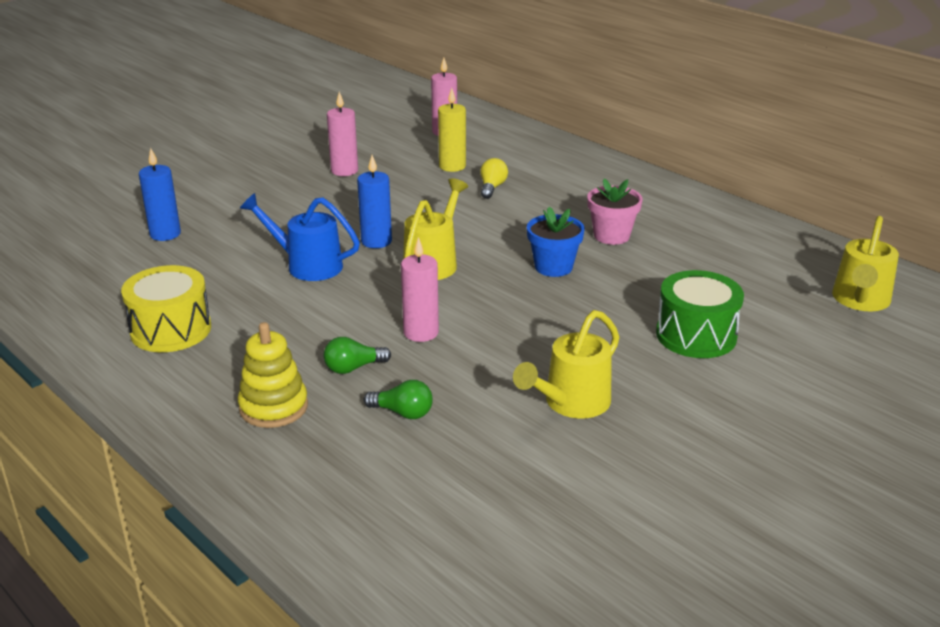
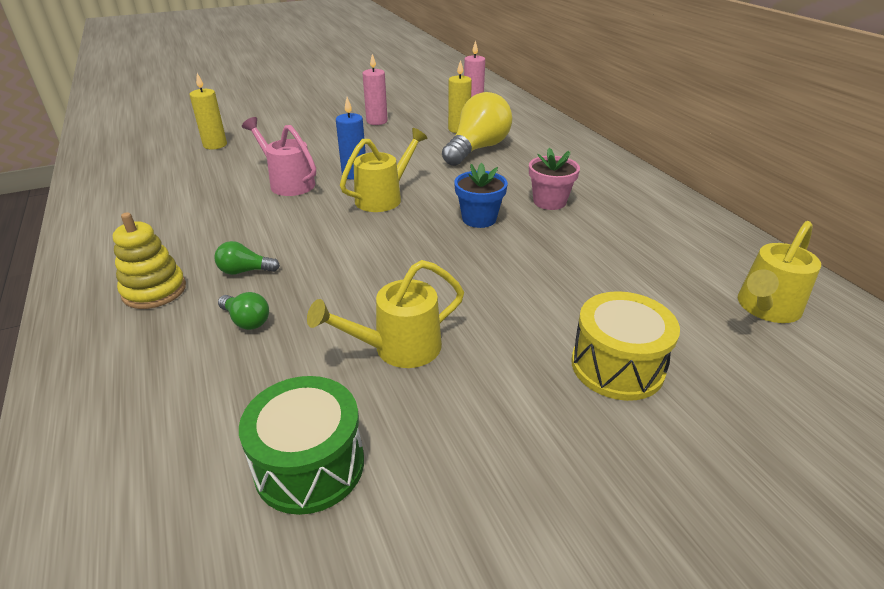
camera: 20 degrees right, 5 degrees up
yellow drum [121,265,211,352] -> yellow drum moved to [571,291,680,401]
blue candle [139,148,181,241] -> yellow candle [189,73,227,150]
blue watering can [240,193,360,281] -> pink watering can [242,117,316,196]
pink candle [401,237,439,342] -> none
yellow light bulb [480,158,508,199] -> yellow light bulb [442,92,512,166], size x2.22
green drum [656,270,744,358] -> green drum moved to [239,376,364,515]

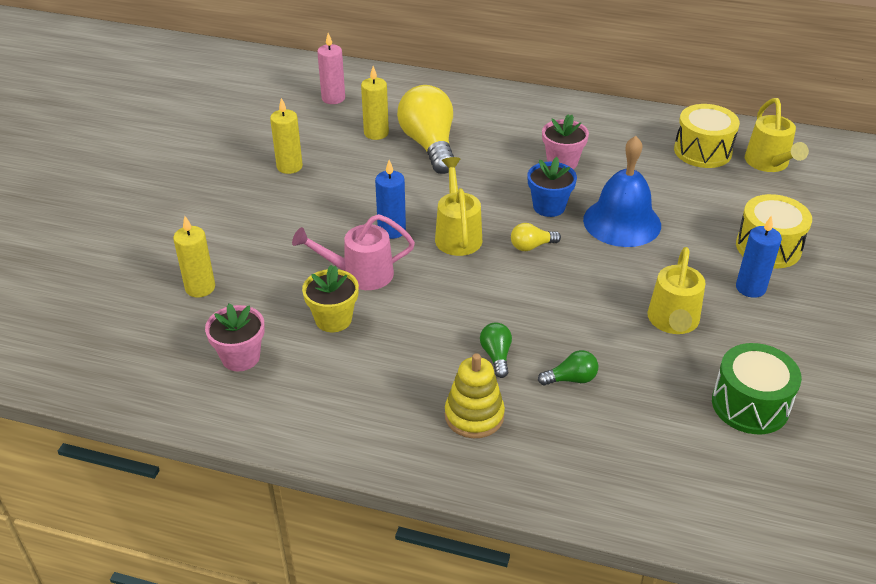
camera: 50 degrees left, 5 degrees up
green light bulb [214,241,280,275] -> green light bulb turned 135 degrees clockwise [480,322,512,378]
pink candle [362,54,388,125] -> yellow candle [270,98,303,174]
none -> pink flower pot [205,303,265,371]
none -> yellow flower pot [302,265,359,332]
none -> yellow light bulb [511,223,561,251]
none -> blue bell [583,136,661,247]
none -> yellow drum [674,104,740,168]
none -> blue candle [736,215,782,298]

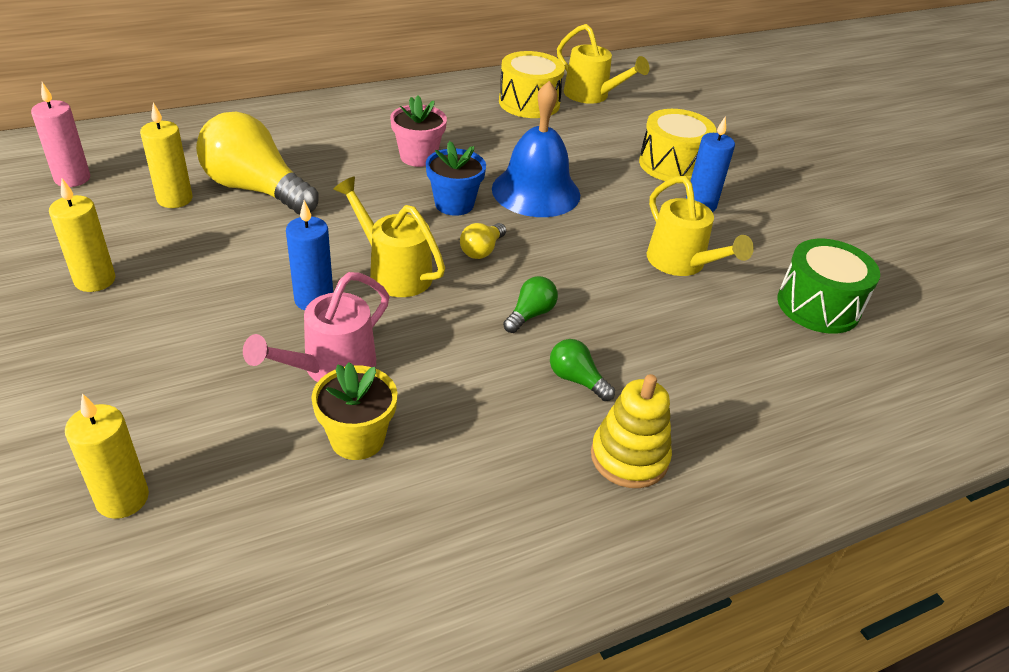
camera: 45 degrees left, 0 degrees up
pink flower pot [205,303,265,371] -> none
green light bulb [538,350,598,386] -> green light bulb moved to [503,276,558,333]

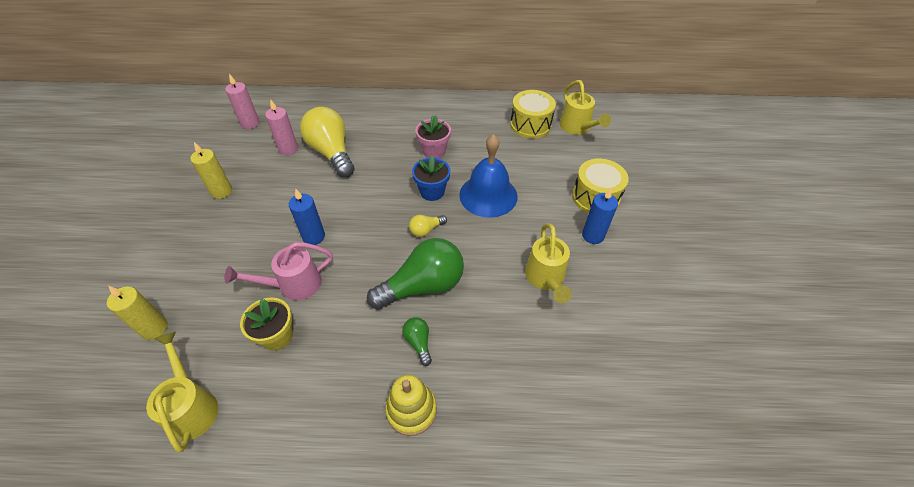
camera: 30 degrees right, 10 degrees up
yellow candle [140,102,193,208] -> pink candle [265,99,298,155]
yellow watering can [333,176,445,297] -> yellow watering can moved to [146,331,218,452]
green light bulb [503,276,558,333] -> green light bulb [367,238,464,310], size x2.22
green drum [777,239,880,334] -> none

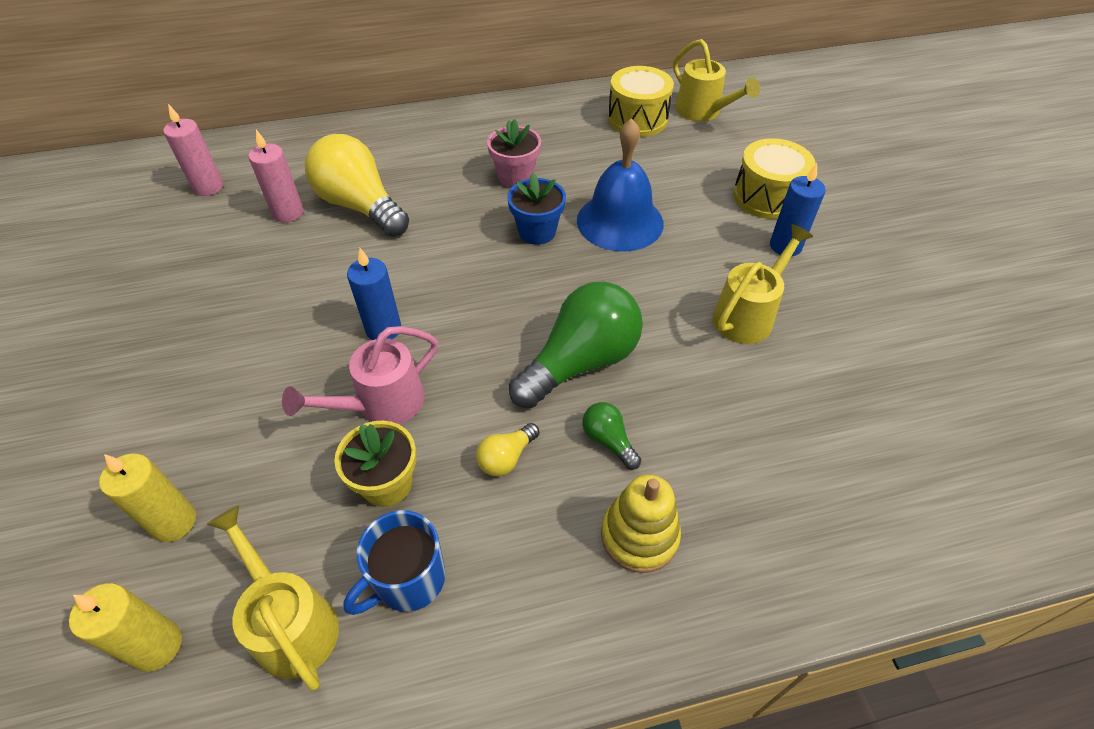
camera: 15 degrees left, 0 degrees up
yellow candle [190,142,232,199] -> yellow candle moved to [69,583,182,672]
yellow light bulb [409,215,447,237] -> yellow light bulb moved to [476,423,539,476]
yellow watering can [525,223,572,303] -> yellow watering can turned 120 degrees counterclockwise [713,224,813,344]
none -> blue mug [343,510,445,615]

